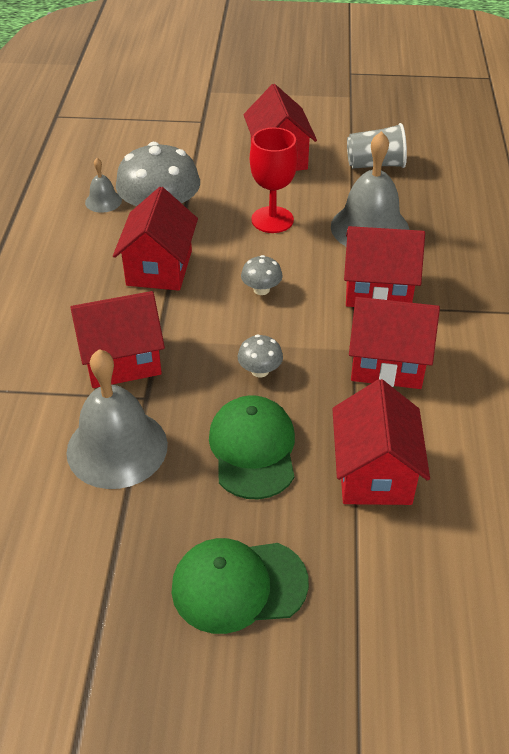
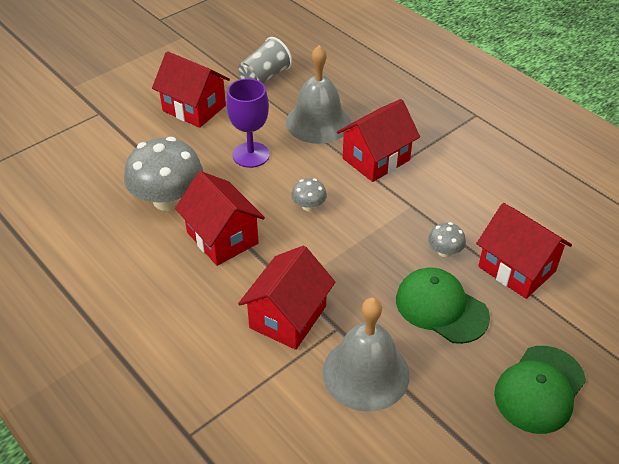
camera: 45 degrees left, 0 degrees up
grey bell [85,158,122,213] -> none
grey mushroom [238,334,283,377] -> grey mushroom moved to [428,222,466,257]
red goblet [250,127,298,233] -> purple goblet [226,78,270,168]
red house [349,297,440,389] -> none

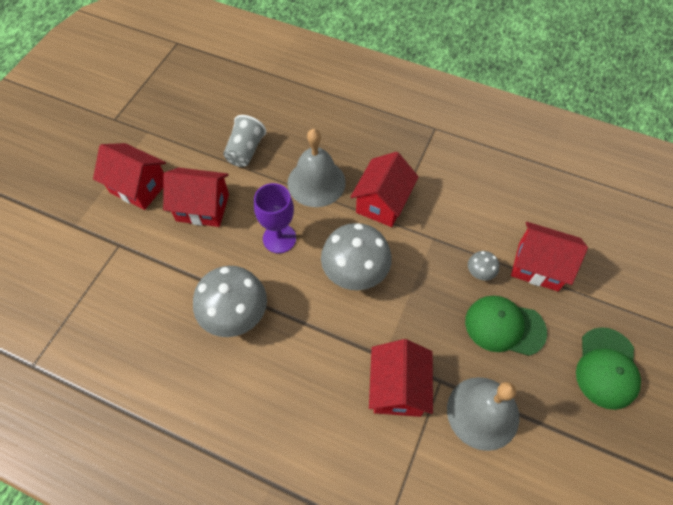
camera: 25 degrees left, 15 degrees up
red house [175,171,265,266] -> red house moved to [93,143,166,210]
grey mushroom [291,178,327,211] -> grey mushroom [321,223,392,290], size x2.19

